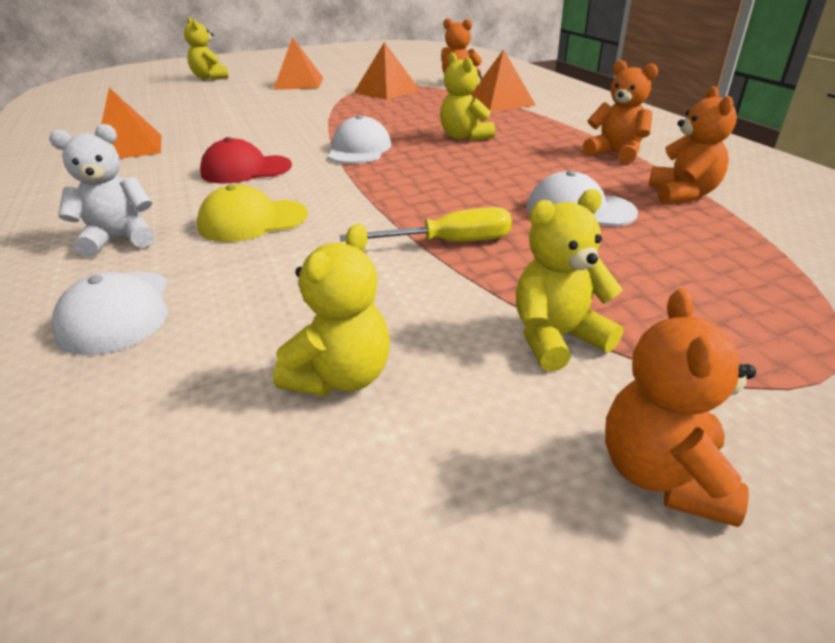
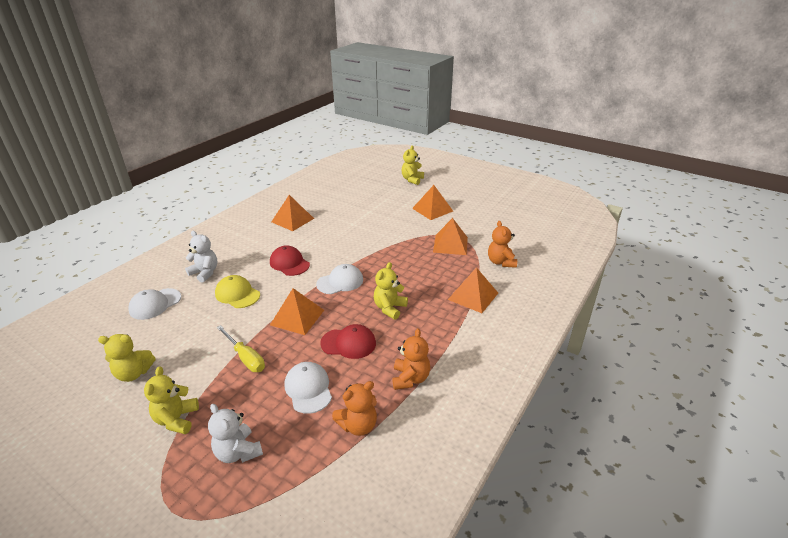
camera: 55 degrees right, 0 degrees up
yellow teddy bear [516,189,623,372] -> yellow teddy bear turned 120 degrees counterclockwise [144,366,199,434]
orange teddy bear [605,288,756,527] -> none
none -> white teddy bear [208,404,263,463]
none -> orange pyramid [270,288,324,335]
none -> red cap [320,324,376,359]

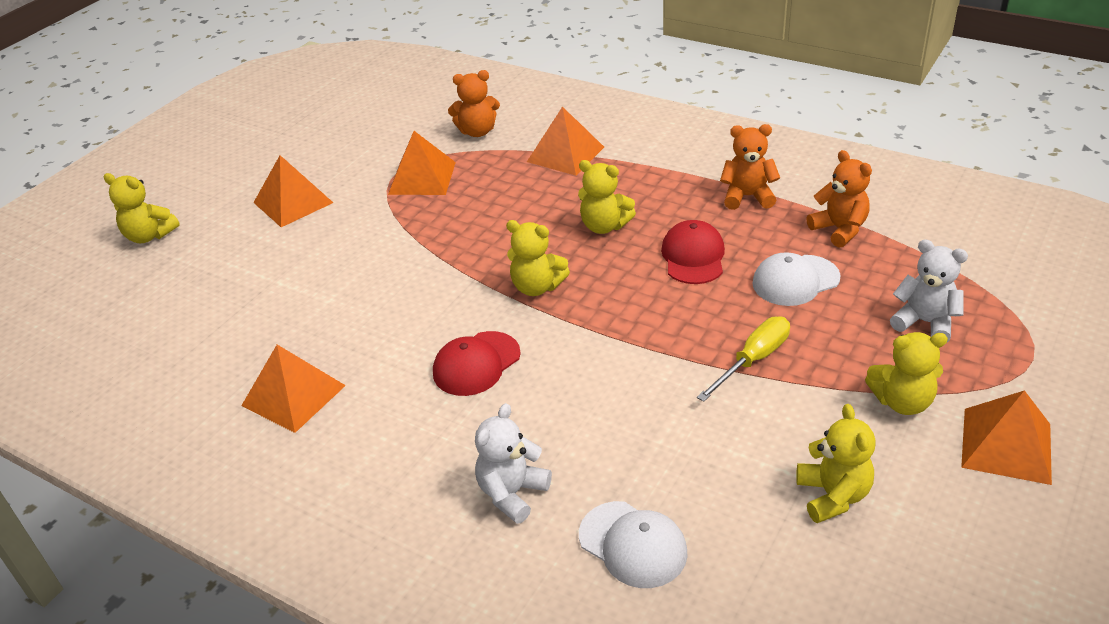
camera: 90 degrees left, 5 degrees up
white teddy bear [208,404,263,463] -> white teddy bear turned 105 degrees counterclockwise [890,240,968,342]
yellow cap [215,275,260,308] -> none
orange pyramid [270,288,324,335] -> orange pyramid moved to [961,390,1052,485]
white cap [316,264,363,294] -> yellow teddy bear [506,220,570,296]

